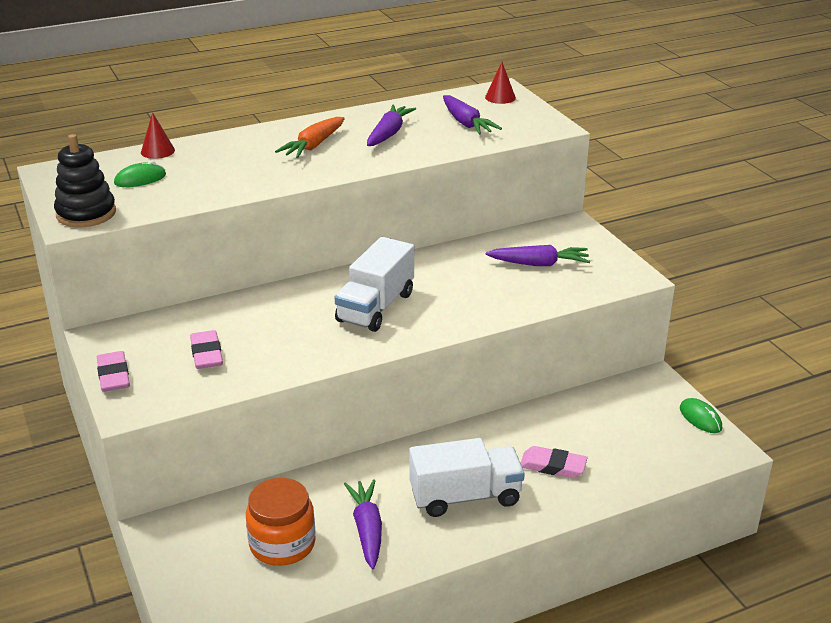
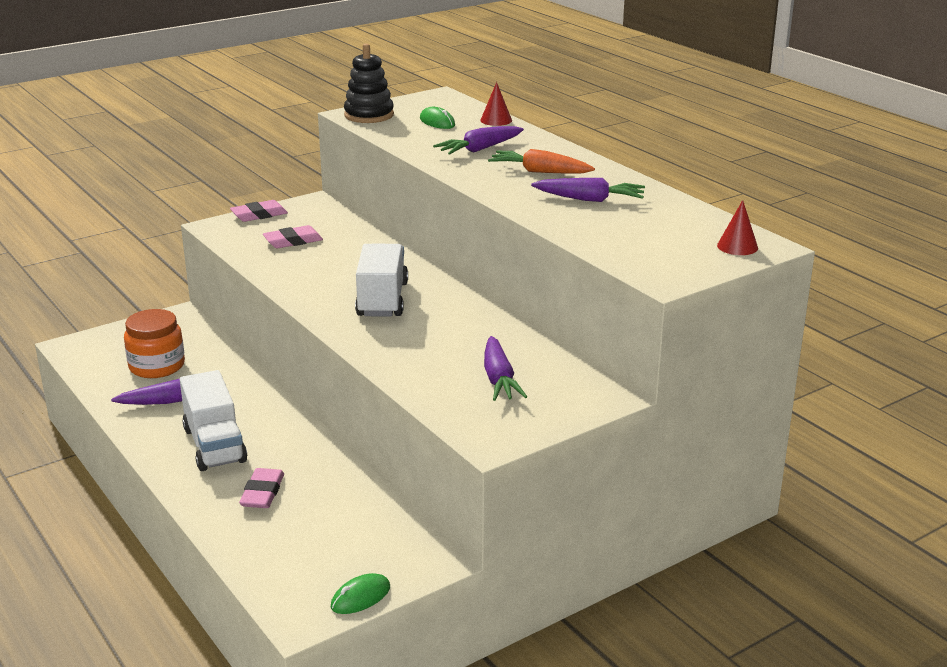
camera: 80 degrees right, 5 degrees down
white truck [335,237,414,332] -> white truck turned 75 degrees clockwise [355,244,408,317]
purple carrot [443,95,502,135] -> purple carrot moved to [433,126,524,155]

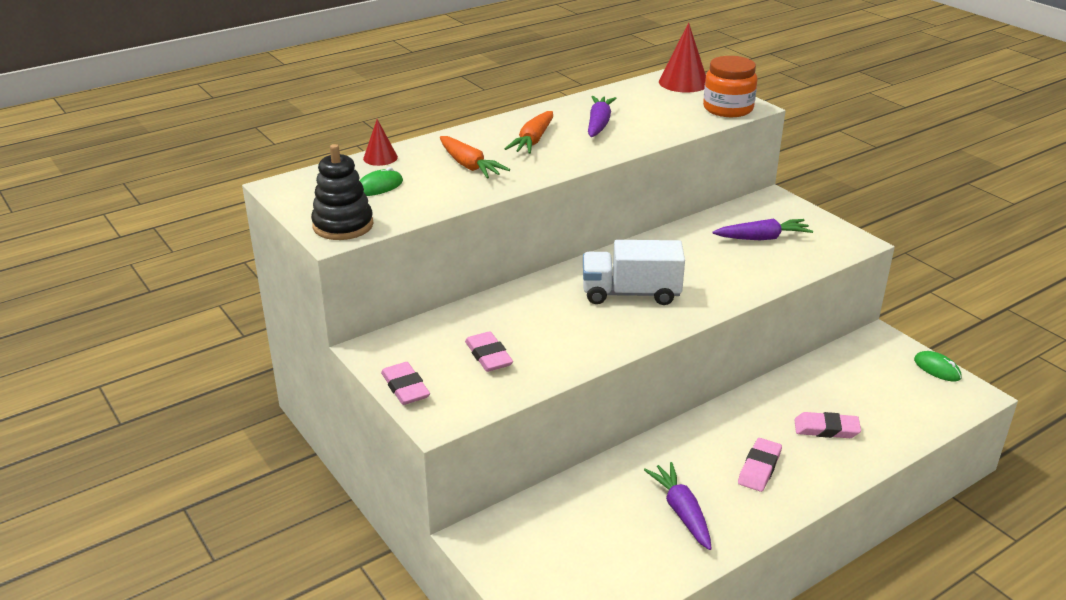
camera: 90 degrees left, 5 degrees up
orange jar [124,309,185,378] -> orange jar moved to [703,56,757,117]
white truck [180,370,247,471] -> pink eraser [738,438,782,492]
purple carrot [433,126,524,155] -> orange carrot [440,136,510,179]
red cone [717,200,758,255] -> red cone [659,22,706,93], size x1.68

